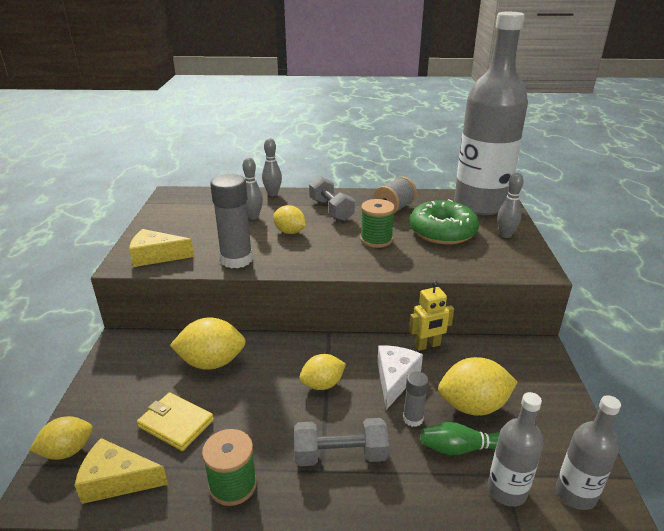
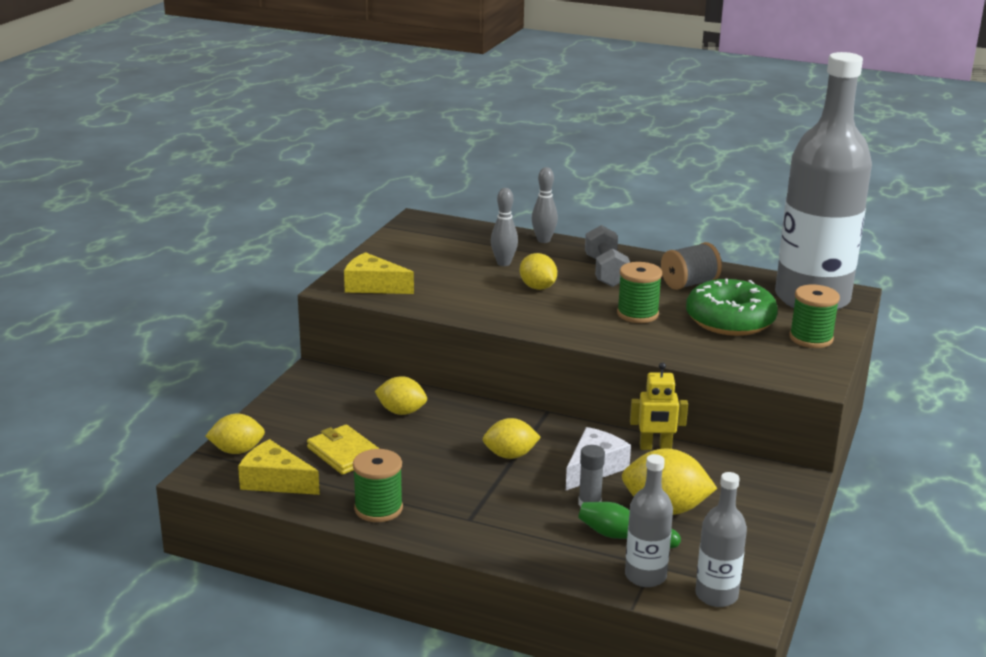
camera: 20 degrees right, 5 degrees down
yellow lemon [170,317,246,370] -> yellow lemon [375,376,427,415], size x0.66
grey glue stick [210,174,253,268] -> none
grey dumbbell [294,418,389,466] -> none
grey bowling pin [497,173,524,238] -> green spool [789,284,840,348]

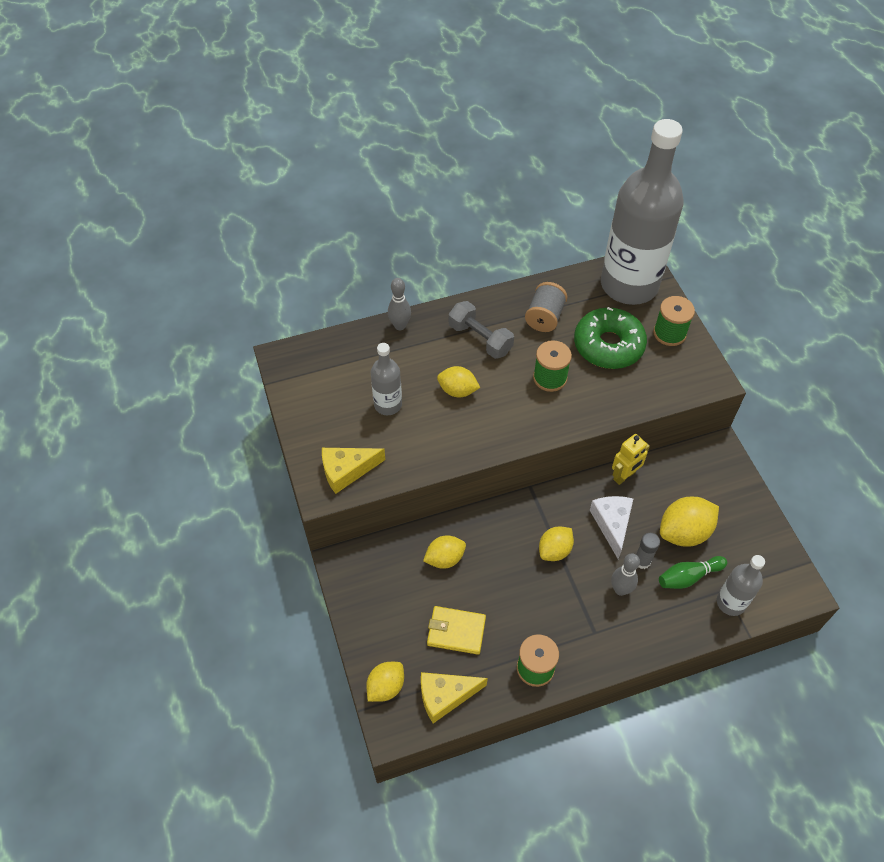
camera: 40 degrees left, 30 degrees up
grey bowling pin [491,188,518,266] -> grey bowling pin moved to [611,553,640,596]
grey bottle [695,472,747,607] -> grey bottle moved to [371,343,402,415]

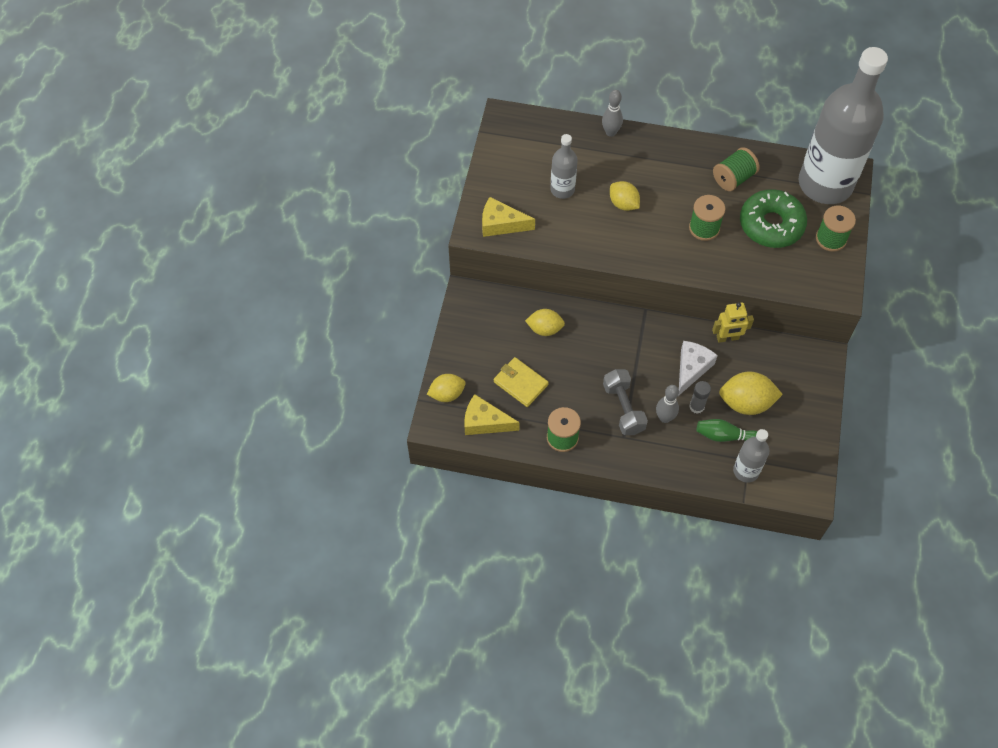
camera: 30 degrees right, 5 degrees up
grey dumbbell [449,301,514,359] -> grey dumbbell moved to [603,369,648,435]
grey spool [525,282,567,332] -> green spool [713,147,759,191]
yellow lemon [539,526,574,561] -> none

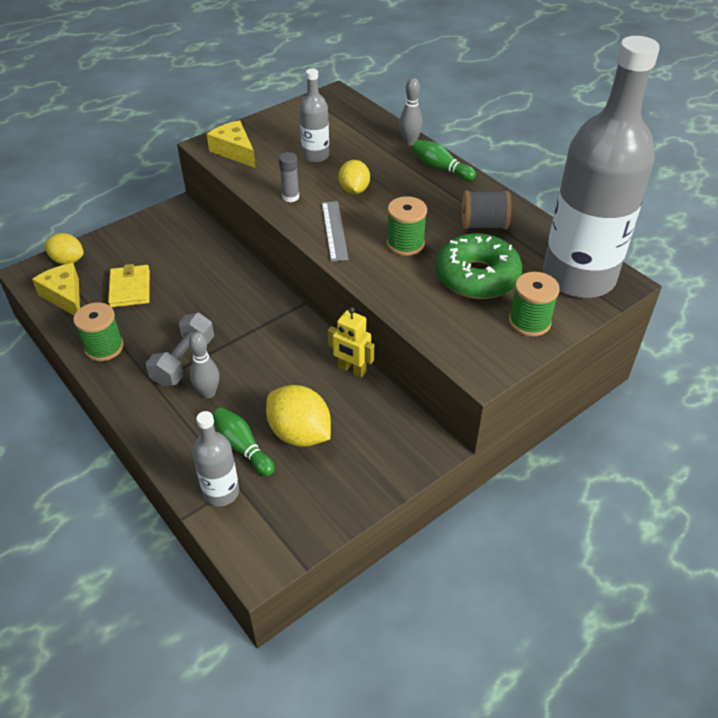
camera: 40 degrees right, 15 degrees down
yellow lemon [525,309,565,336] -> none
white cheese [678,341,718,396] -> none
grey glue stick [689,381,711,414] -> grey glue stick moved to [279,152,299,202]
green spool [713,147,759,191] -> grey spool [462,191,511,229]
none -> grey ruler [322,201,349,261]
none -> green bowling pin [412,140,476,181]

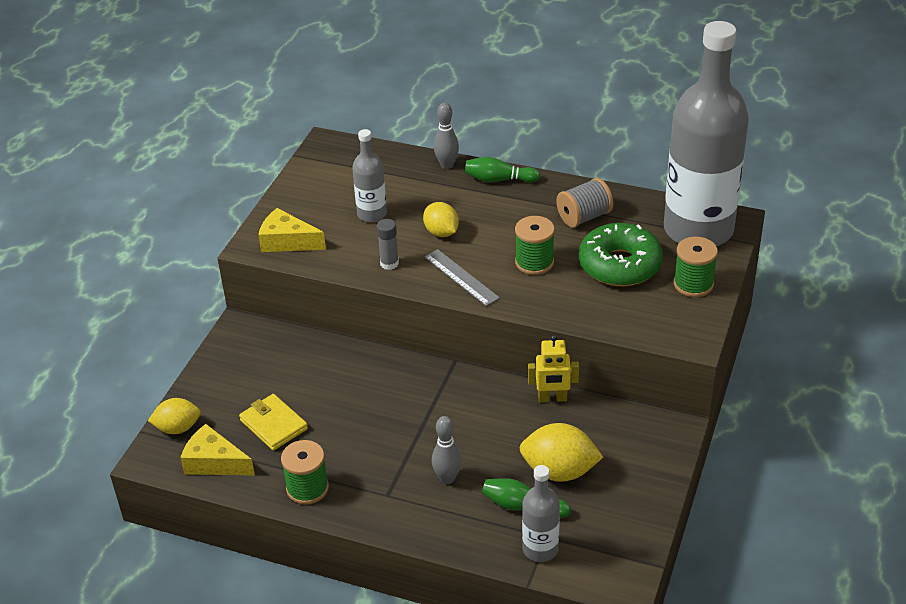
camera: 30 degrees left, 5 degrees down
grey dumbbell [146,313,214,386] -> none

